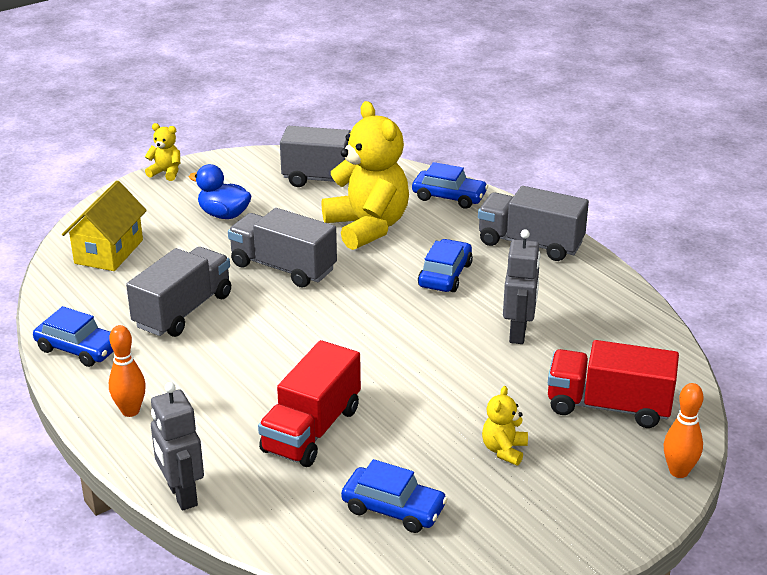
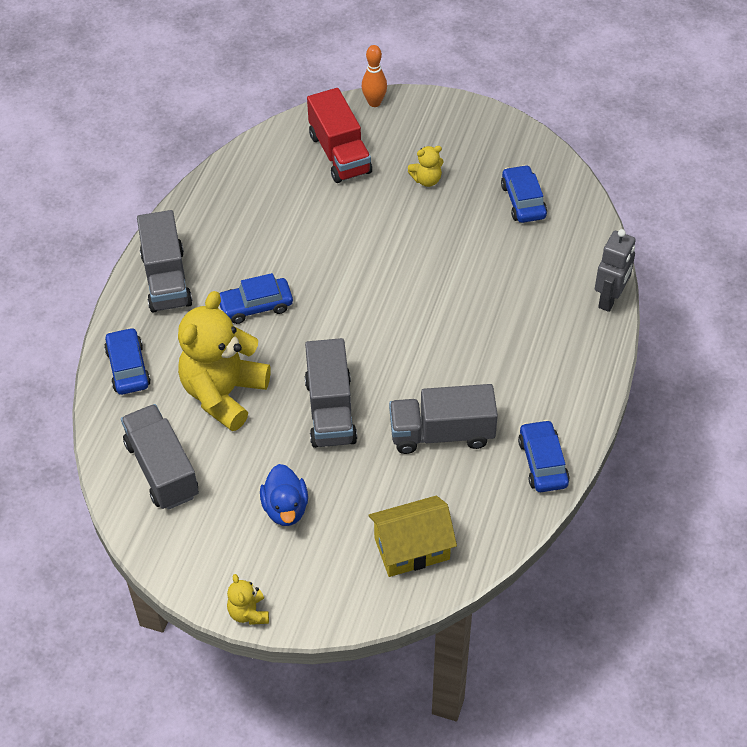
camera: 125 degrees left, 20 degrees up
orange bowling pin [109,325,146,417] -> none
red truck [258,340,361,467] -> none
grey robot [503,229,541,344] -> none

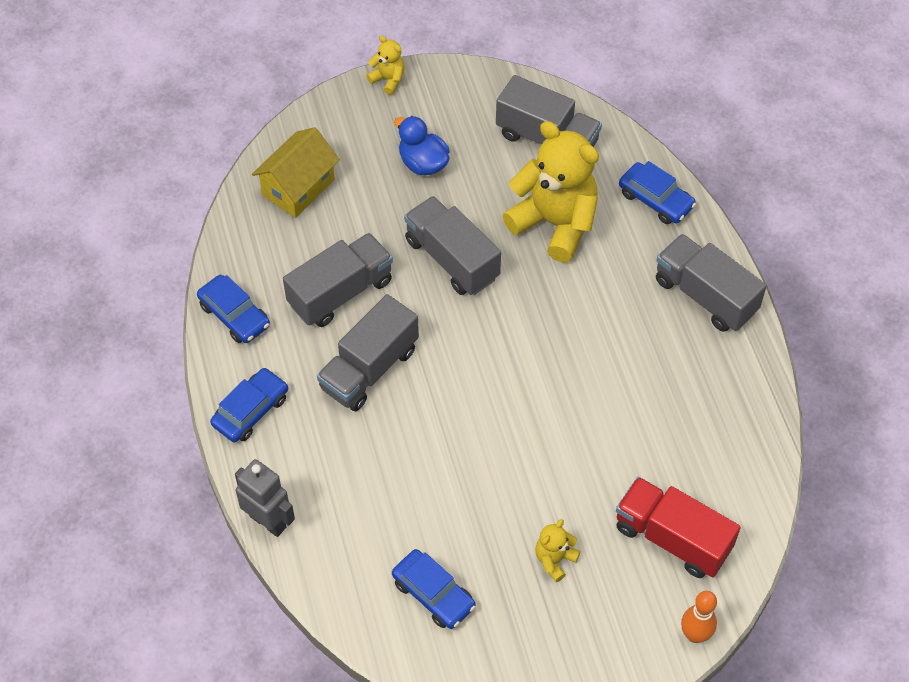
camera: 145 degrees right, 5 degrees up
yellow teddy bear [178,291,271,431] -> yellow teddy bear turned 45 degrees counterclockwise [502,121,599,263]
blue car [220,273,293,324] -> blue car moved to [210,368,288,443]
grey robot [595,229,636,312] -> grey robot turned 135 degrees clockwise [235,459,295,537]
none -> grey truck [317,294,419,411]

